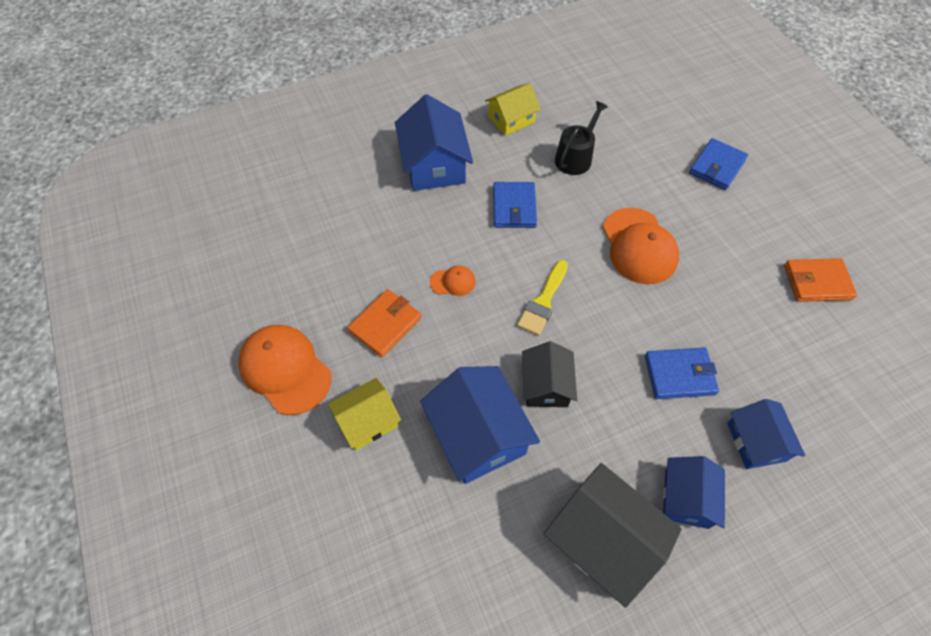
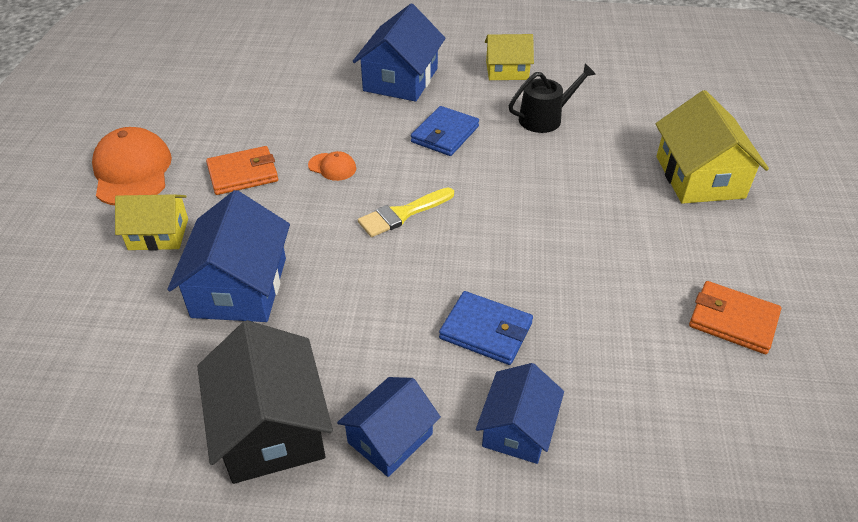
camera: 30 degrees right, 15 degrees down
black house [522,341,577,407] -> none
orange cap [603,208,679,284] -> none
blue wallet [689,138,748,190] -> yellow house [656,90,769,204]

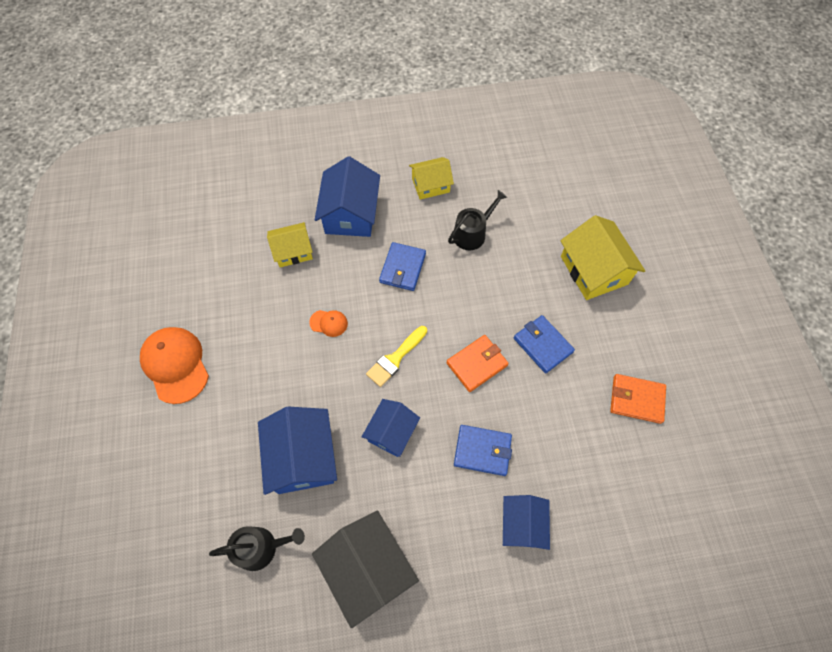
camera: 15 degrees left, 20 degrees up
yellow house [115,194,188,251] -> yellow house moved to [267,222,313,267]
orange wallet [206,146,278,195] -> orange wallet moved to [446,335,509,392]
blue house [337,377,441,477] -> blue house moved to [362,399,420,457]
none -> black watering can [209,526,305,571]
none -> blue wallet [514,315,575,373]

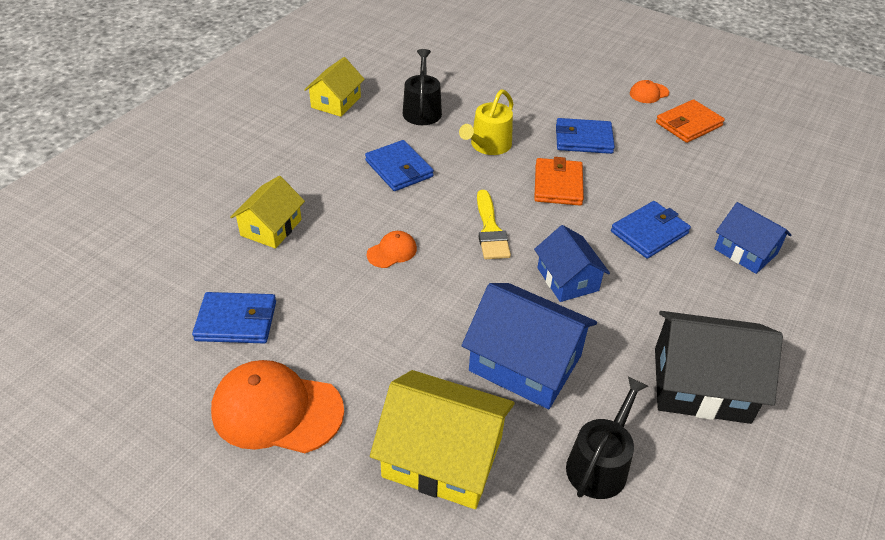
camera: 50 degrees left, 20 degrees down
blue house [315,156,380,237] -> none
yellow house [560,215,645,300] -> yellow house moved to [370,370,515,509]
none -> blue wallet [192,292,276,344]
none -> yellow watering can [459,90,513,155]
none -> orange cap [630,80,669,103]

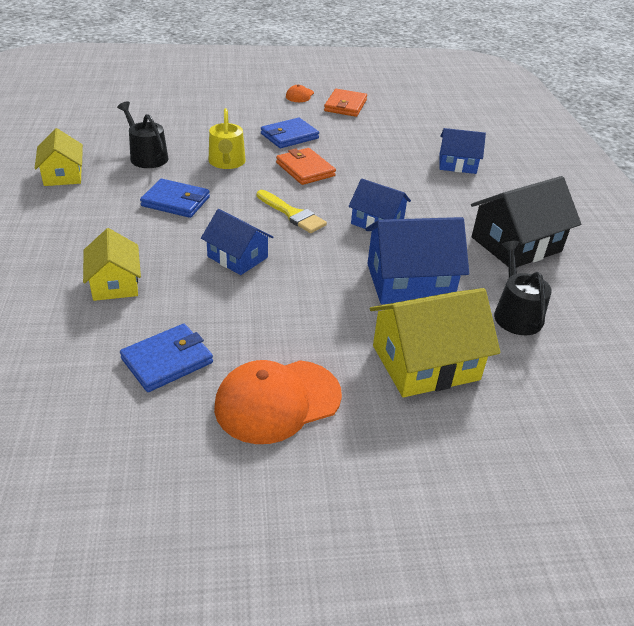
camera: 40 degrees left, 5 degrees down
orange cap [367,231,417,268] -> blue house [201,209,273,275]
blue wallet [611,201,691,259] -> none

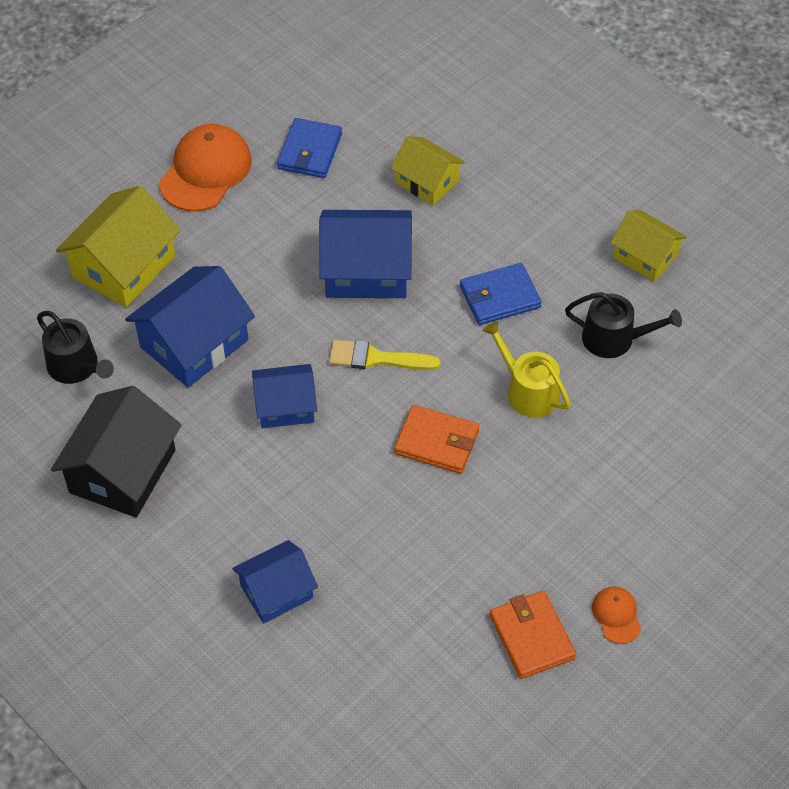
camera: 145 degrees right, 15 degrees up
blue house [201,209,273,275] -> blue house [319,210,412,298], size x1.59
blue wallet [261,118,319,148] -> none

